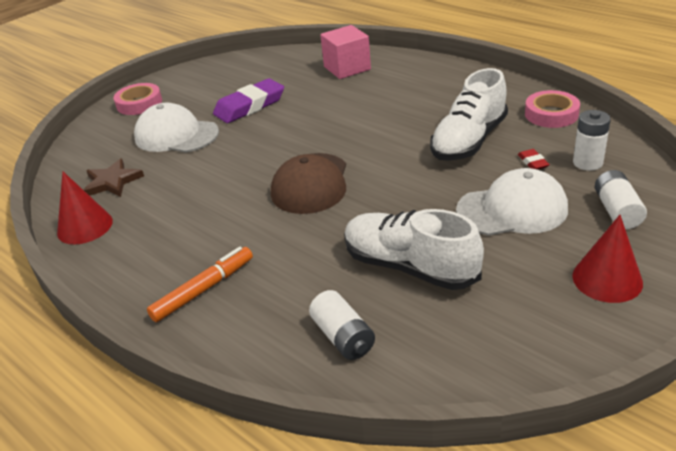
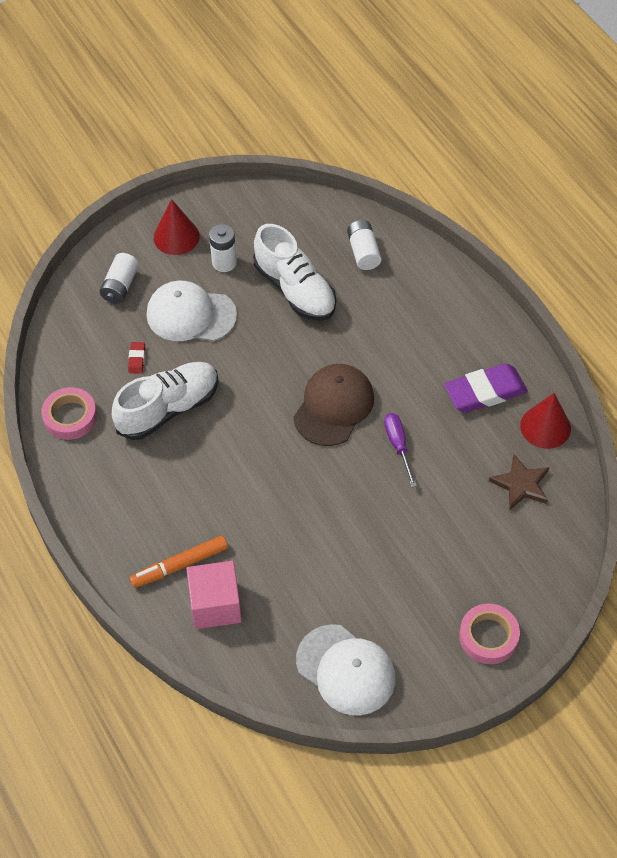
camera: 165 degrees left, 20 degrees up
white cap [134,103,219,152] -> white cap moved to [296,624,396,715]
orange marker [147,247,253,322] -> orange marker moved to [130,536,228,588]
purple eraser [213,78,284,123] -> purple eraser moved to [444,363,528,413]
white battery [573,110,611,171] -> white battery moved to [209,224,237,272]
none -> purple screwdriver [384,413,417,487]

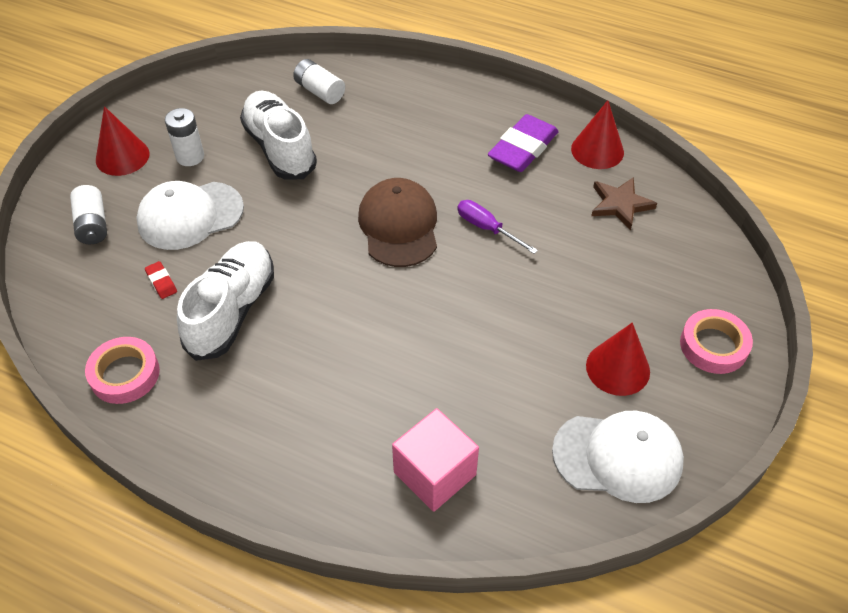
camera: 35 degrees left, 5 degrees down
orange marker [130,536,228,588] -> none
white shoe [253,224,336,321] -> white shoe turned 135 degrees counterclockwise [240,90,317,179]
none -> red cone [586,322,650,396]

